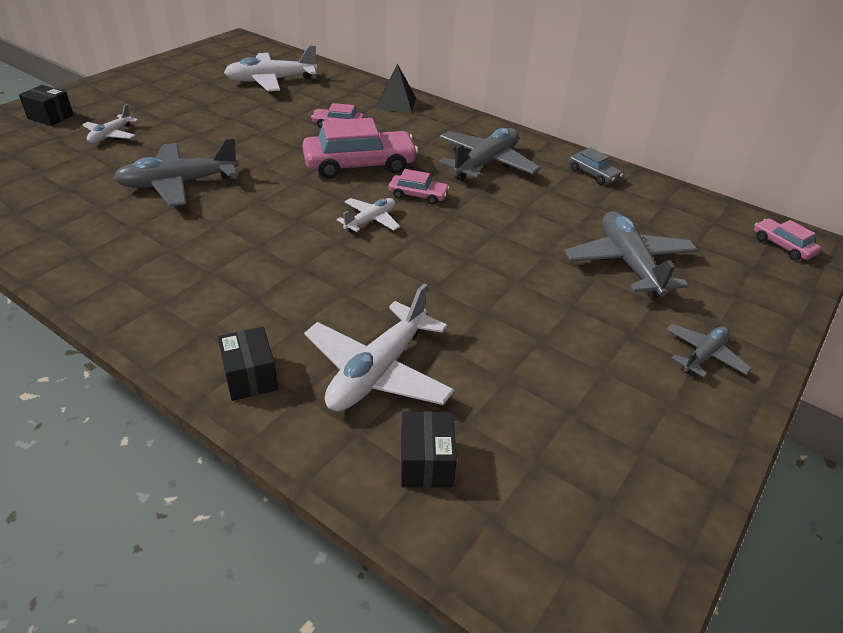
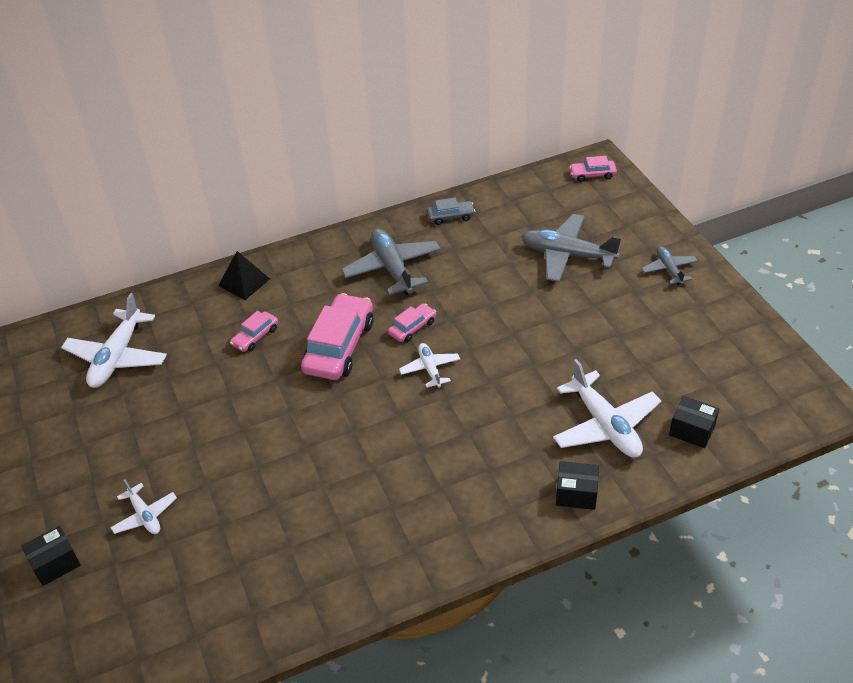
camera: 55 degrees left, 5 degrees up
grey plane [114,138,239,207] -> none

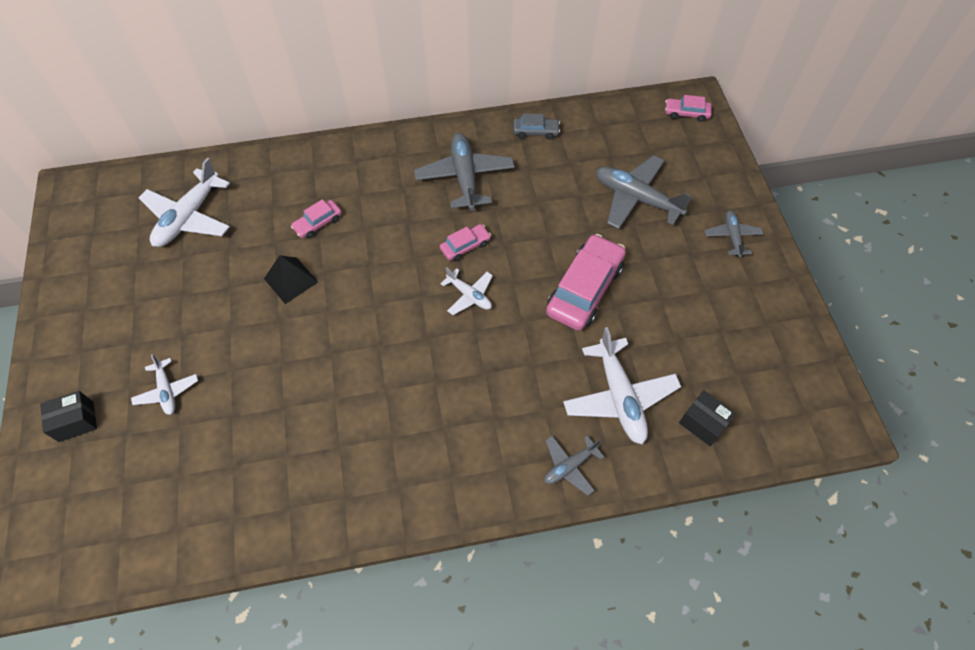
camera: 10 degrees right, 15 degrees up
black pyramid [218,251,270,300] -> black pyramid moved to [264,255,318,304]
pink car [301,293,374,380] -> pink car moved to [546,234,626,331]
white plane [399,343,460,388] -> white plane turned 135 degrees clockwise [441,267,493,315]
black box [556,461,599,510] -> grey plane [544,436,604,496]

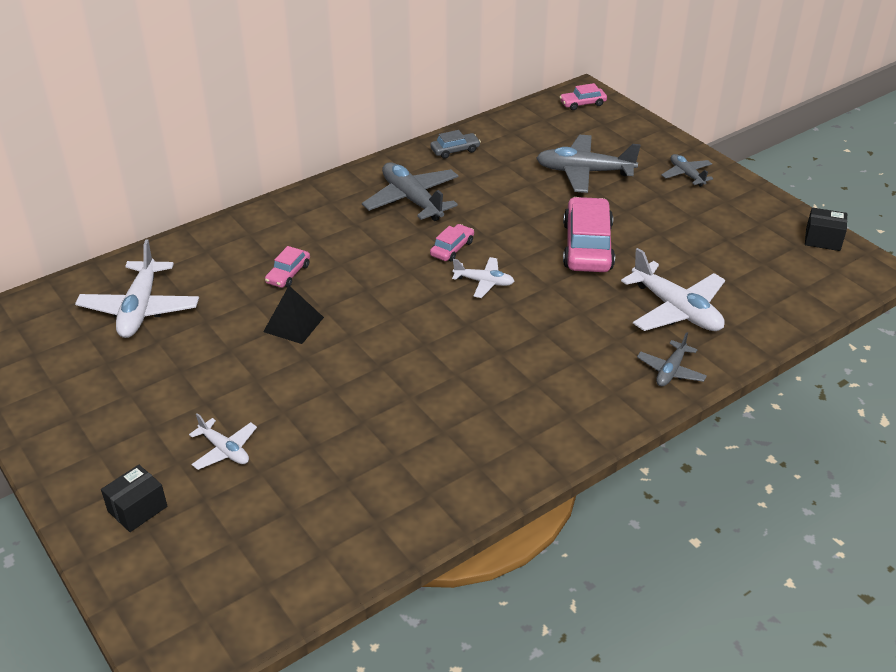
camera: 25 degrees left, 20 degrees down
black box [679,390,736,446] -> black box moved to [805,207,847,251]

